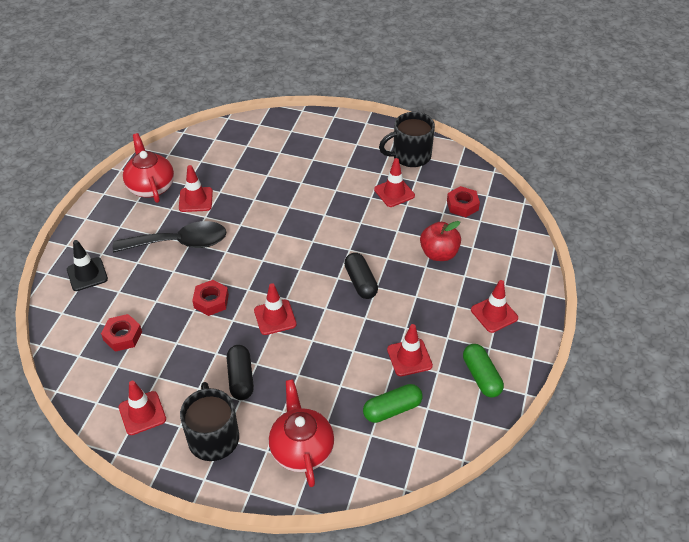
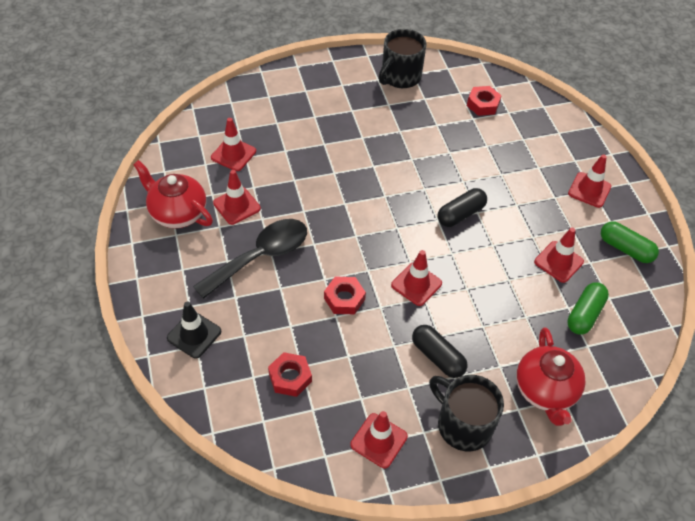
camera: 35 degrees left, 5 degrees up
red teapot [269,379,334,487] -> red teapot turned 135 degrees counterclockwise [516,327,586,426]
black capsule [344,253,378,299] -> black capsule turned 75 degrees counterclockwise [437,188,487,227]
red traffic cone [374,158,415,207] -> red traffic cone moved to [211,118,256,171]
red apple [420,221,461,261] -> none

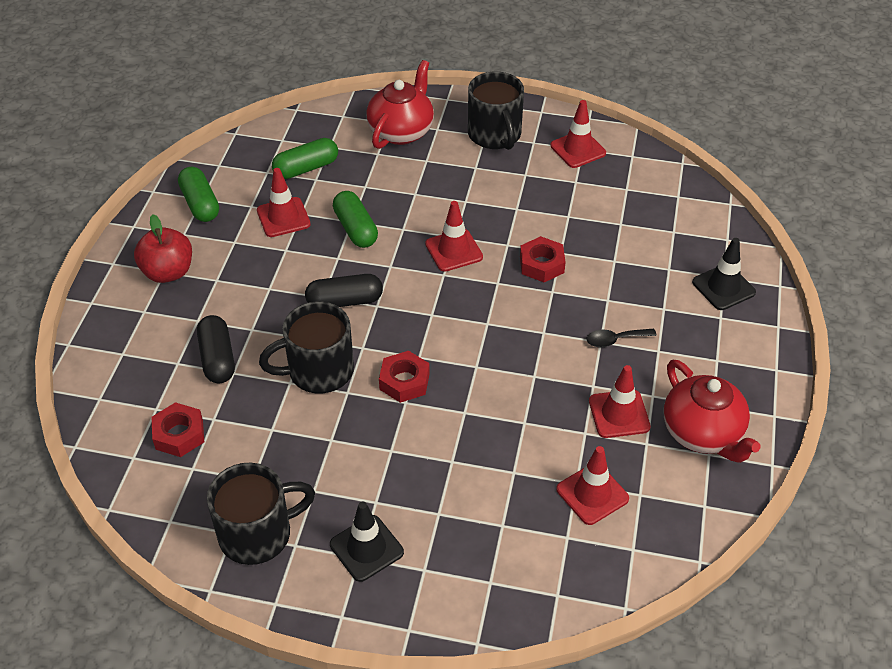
camera: 150 degrees left, 5 degrees down
black spoon [193,219,307,299] -> black spoon [586,329,657,348], size x0.43
red nut [268,352,312,397] -> red nut moved to [379,351,430,403]
black capsule [412,325,467,378] -> black capsule moved to [197,315,235,383]
red traffic cone [568,154,611,208] -> red apple [134,214,192,283]
none -> black mug [259,302,354,394]
none -> black traffic cone [330,501,404,582]
none -> green capsule [333,191,378,248]

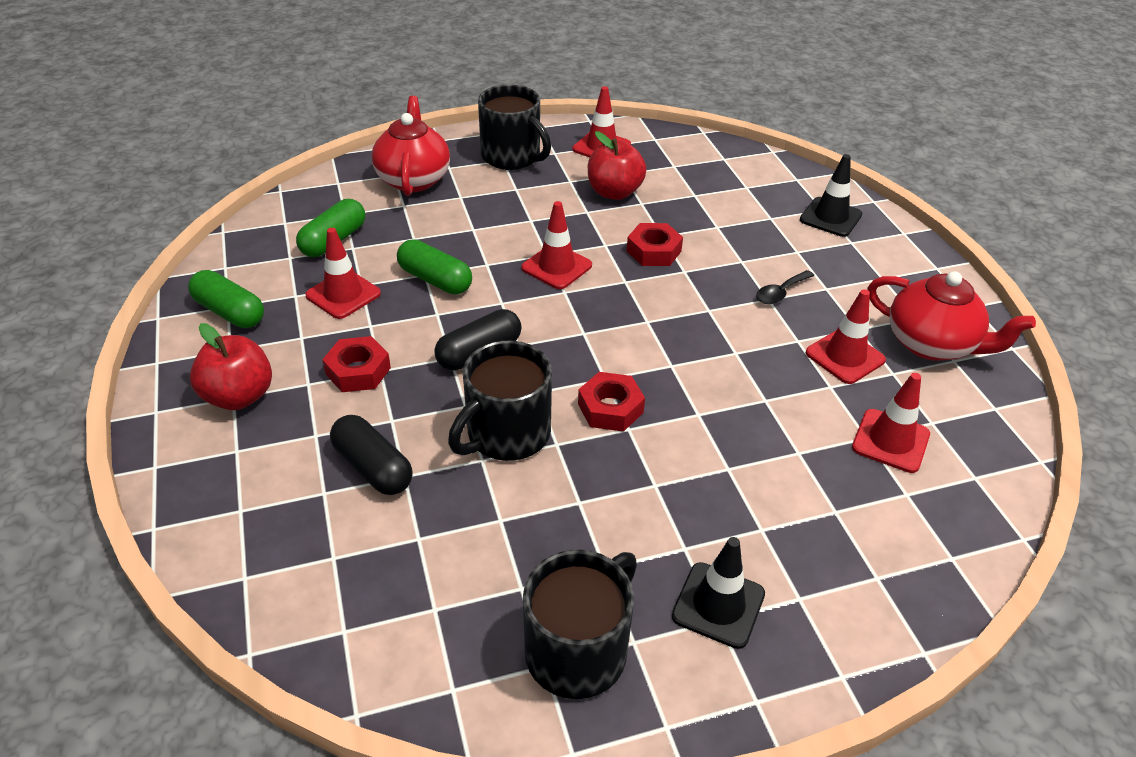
camera: 30 degrees left, 5 degrees down
red nut [152,402,204,457] -> red nut moved to [322,336,391,392]
none -> red apple [588,131,646,200]

